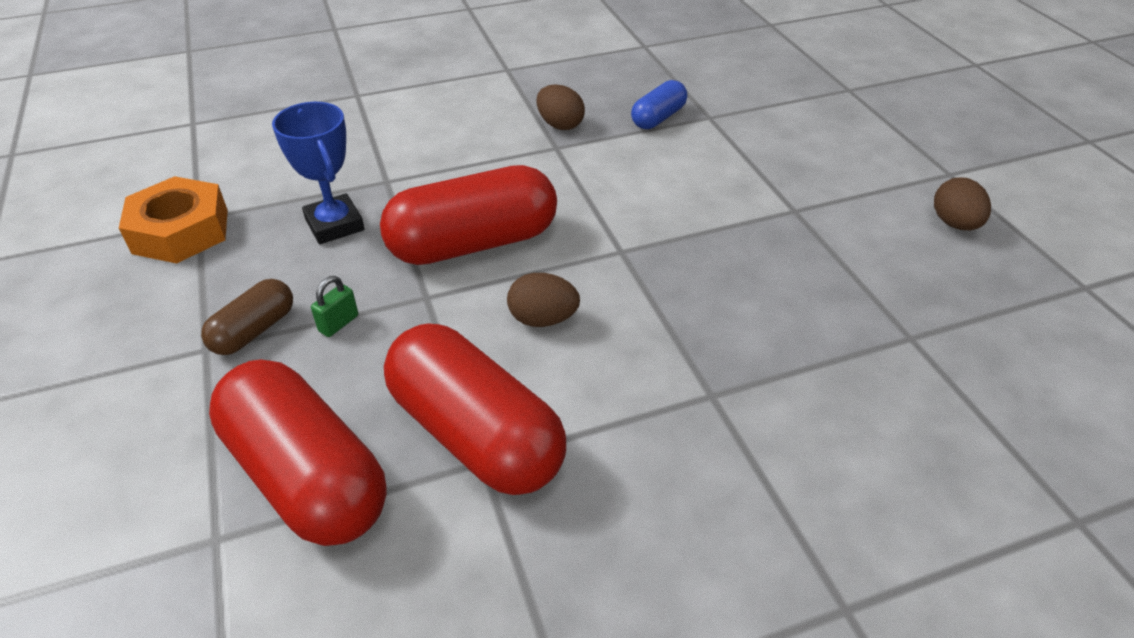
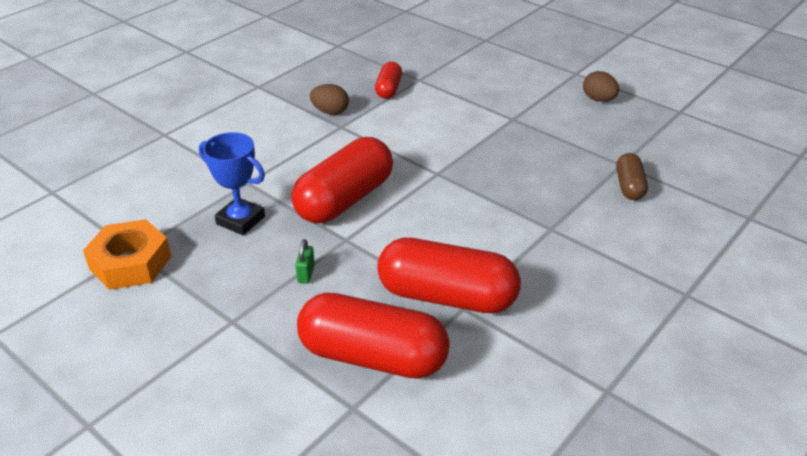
camera: 30 degrees left, 5 degrees down
brown capsule [201,279,293,355] -> brown capsule moved to [616,153,648,200]
brown egg [507,273,580,327] -> none
blue capsule [631,80,687,129] -> red capsule [375,62,402,99]

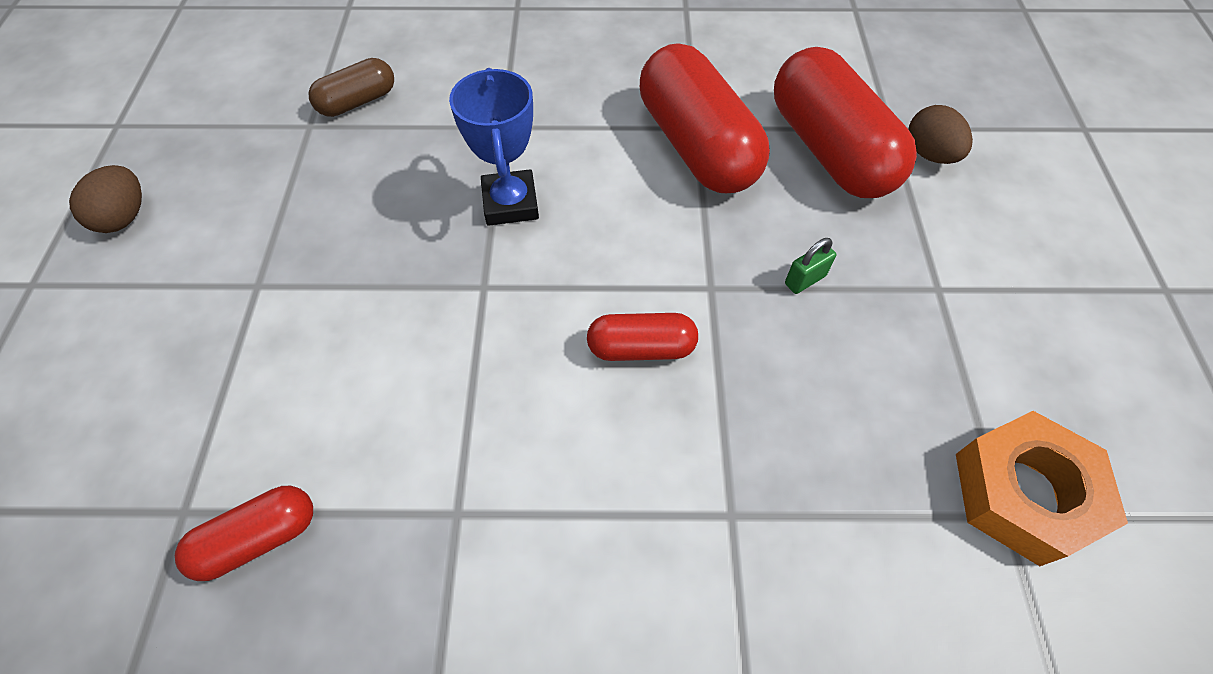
camera: 130 degrees left, 20 degrees up
blue trophy [199,132,265,235] -> blue trophy moved to [449,68,539,226]
red capsule [292,137,393,223] -> red capsule [587,313,698,361], size x0.51
brown egg [310,84,349,115] -> brown egg moved to [909,105,973,164]

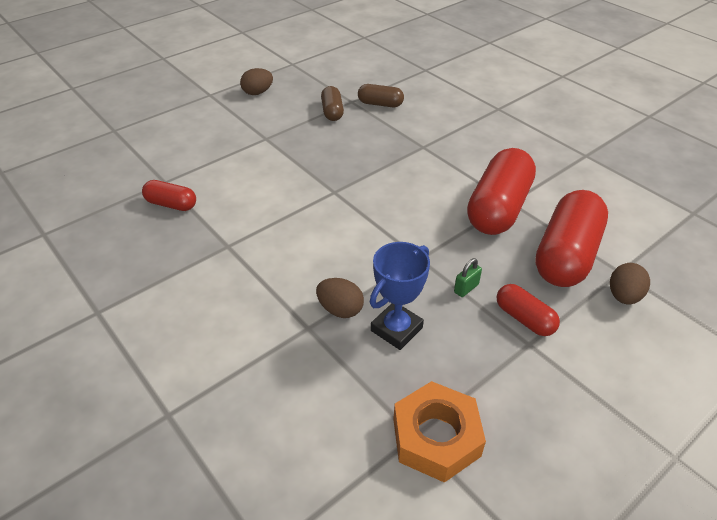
camera: 50 degrees right, 15 degrees down
blue trophy [449,68,539,226] -> blue trophy moved to [370,242,430,350]
red capsule [587,313,698,361] -> red capsule moved to [497,284,560,336]
green padlock [785,238,836,294] -> green padlock turned 60 degrees counterclockwise [454,258,482,297]
none -> brown egg [316,278,364,318]
none -> brown capsule [321,86,344,121]

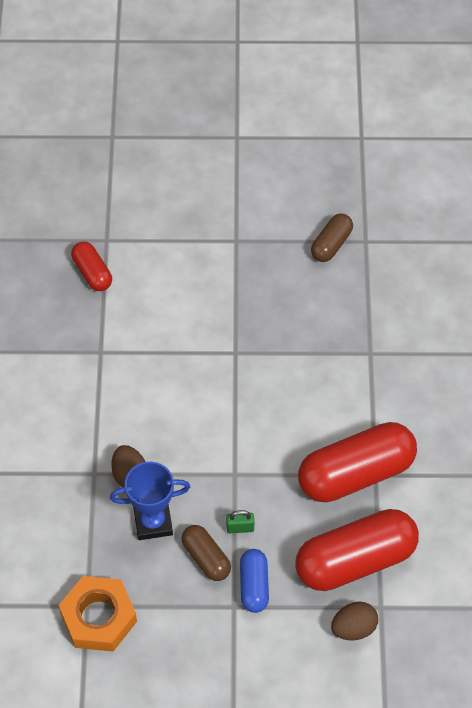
camera: 40 degrees right, 15 degrees up
brown egg [240,68,273,95] -> none
brown capsule [358,84,404,107] -> brown capsule moved to [181,525,231,581]
red capsule [497,284,560,336] -> blue capsule [240,549,269,613]

